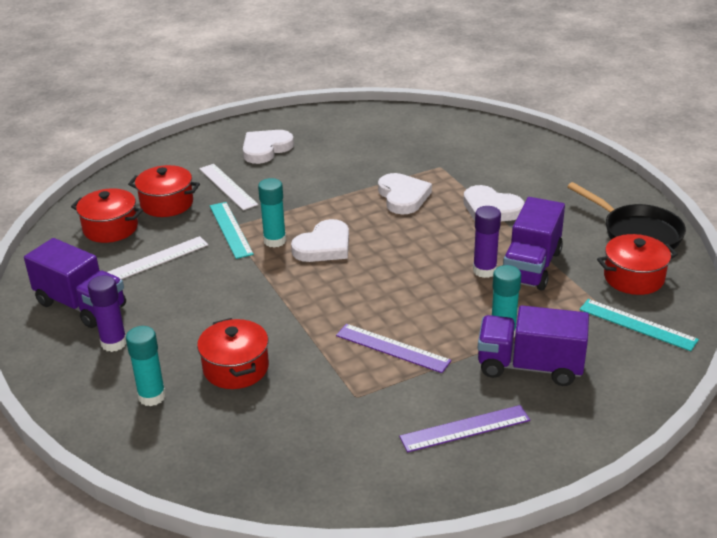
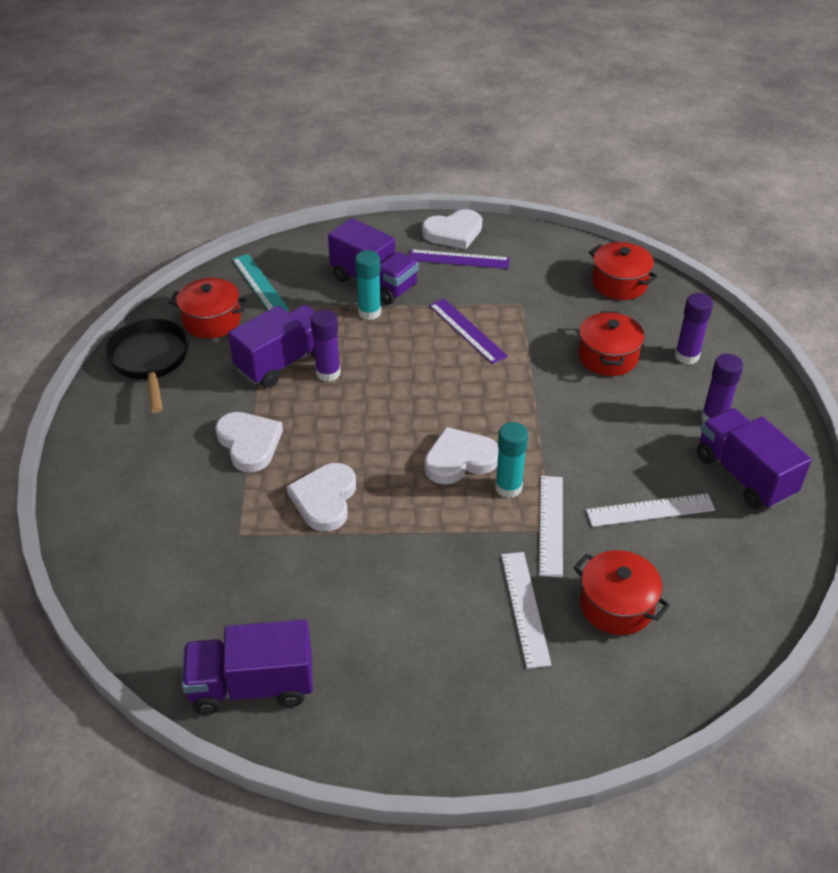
camera: 155 degrees left, 10 degrees up
red pot [71,188,143,243] -> red pot moved to [589,242,658,300]
turquoise glue stick [126,326,166,406] -> purple glue stick [675,293,713,364]
turquoise ruler [210,202,254,259] -> white ruler [539,476,563,578]
white heart [243,130,294,164] -> white heart moved to [422,209,482,249]
none -> purple truck [182,619,313,715]

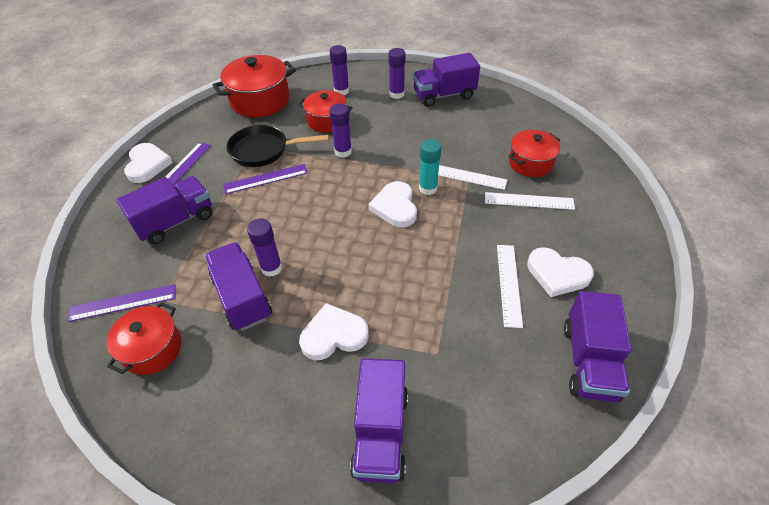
camera: 75 degrees left, 5 degrees up
black pan [105,319,189,413] -> black pan moved to [226,125,329,167]
turquoise ruler [232,254,289,311] -> purple ruler [68,284,175,322]
white heart [287,463,356,532] -> white heart moved to [527,247,594,297]
turquoise glue stick [355,250,381,320] -> none
white ruler [586,493,715,527] -> white ruler moved to [497,245,523,328]
red pot [589,242,658,300] -> red pot [213,55,296,117], size x1.55
none -> purple glue stick [329,104,352,158]
none -> purple truck [350,358,408,483]

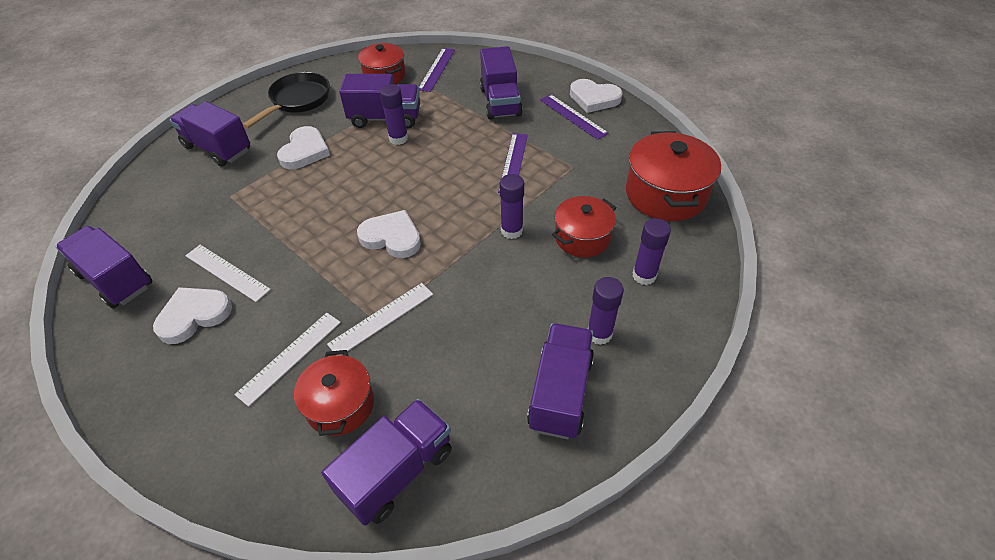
camera: 120 degrees right, 0 degrees up
black pan [226,125,329,167] -> black pan moved to [243,72,330,129]
turquoise glue stick [419,139,441,195] -> none
none -> purple truck [322,399,452,526]

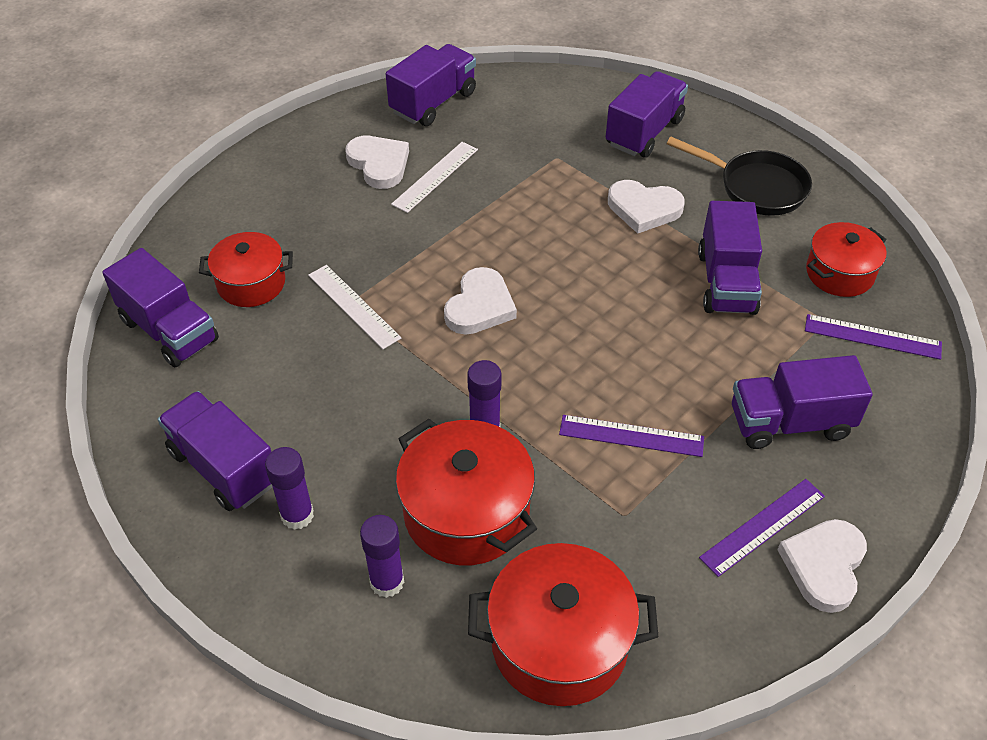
camera: 90 degrees right, 0 degrees up
white ruler [234,313,341,407] -> none
purple glue stick [379,84,408,145] -> none
purple truck [527,323,594,439] -> purple truck turned 150 degrees counterclockwise [158,391,273,511]
red pot [552,196,617,257] -> red pot [396,419,537,565], size x1.55

